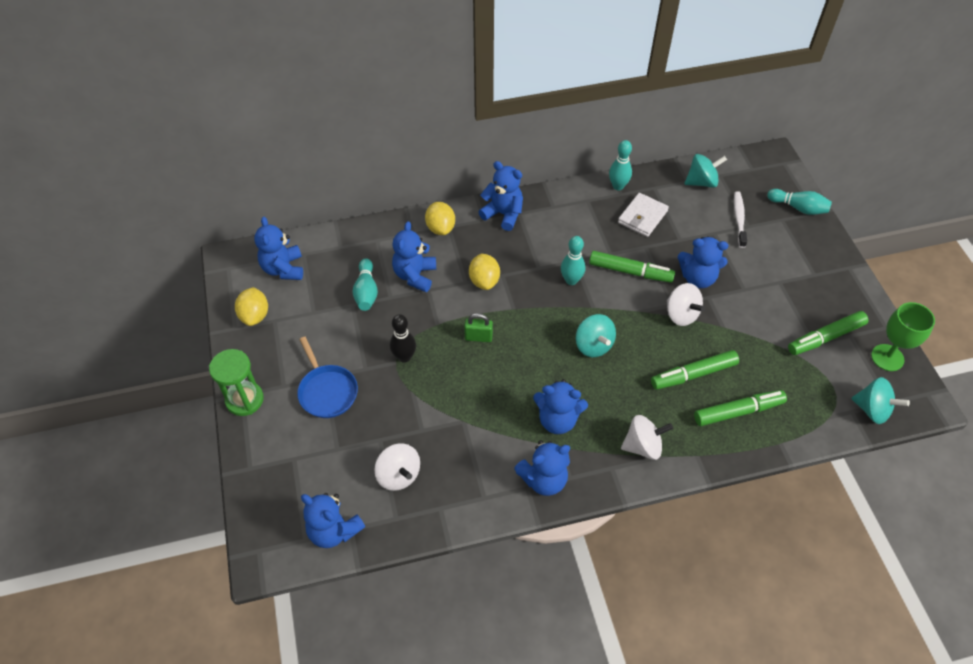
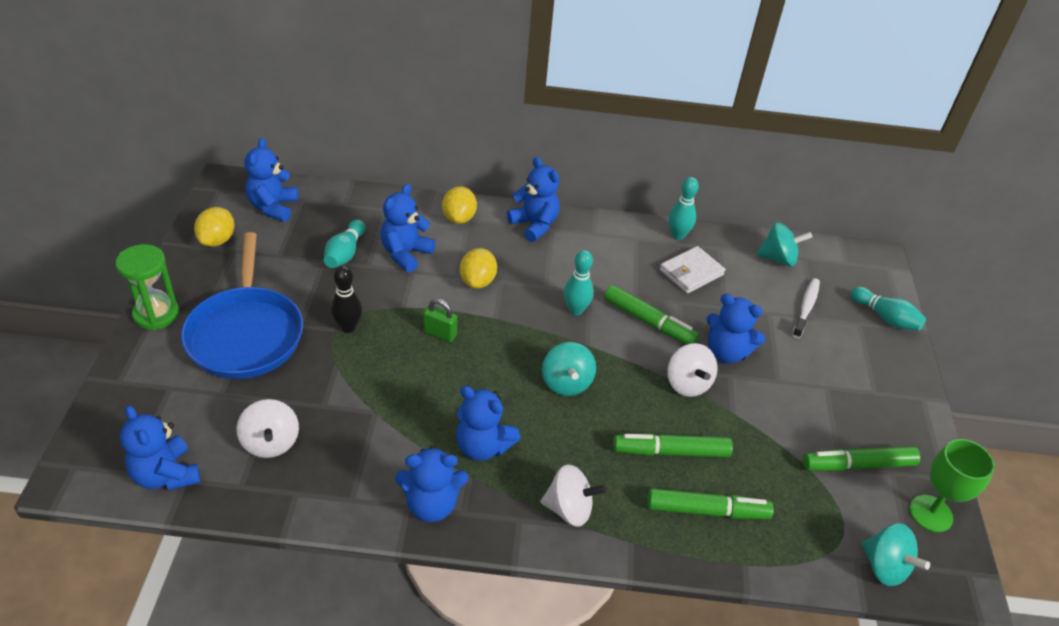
camera: 15 degrees right, 10 degrees down
blue pan [297,337,358,418] -> blue pan [181,232,303,379], size x1.66

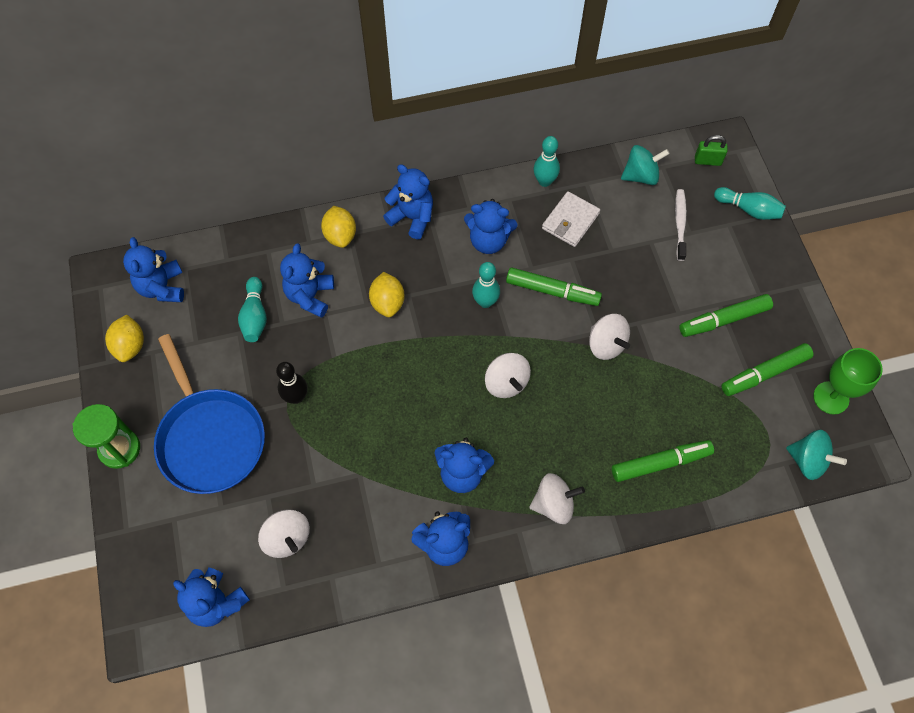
camera: 15 degrees left, 20 degrees up
green padlock [423,298,458,342] -> green padlock moved to [695,135,728,166]
turquoise spinning top [542,342,596,396] -> white spinning top [485,353,531,398]
green marker [613,433,733,457] -> green marker moved to [679,294,773,337]
blue teddy bear [707,293,765,363] -> blue teddy bear moved to [464,199,517,254]

